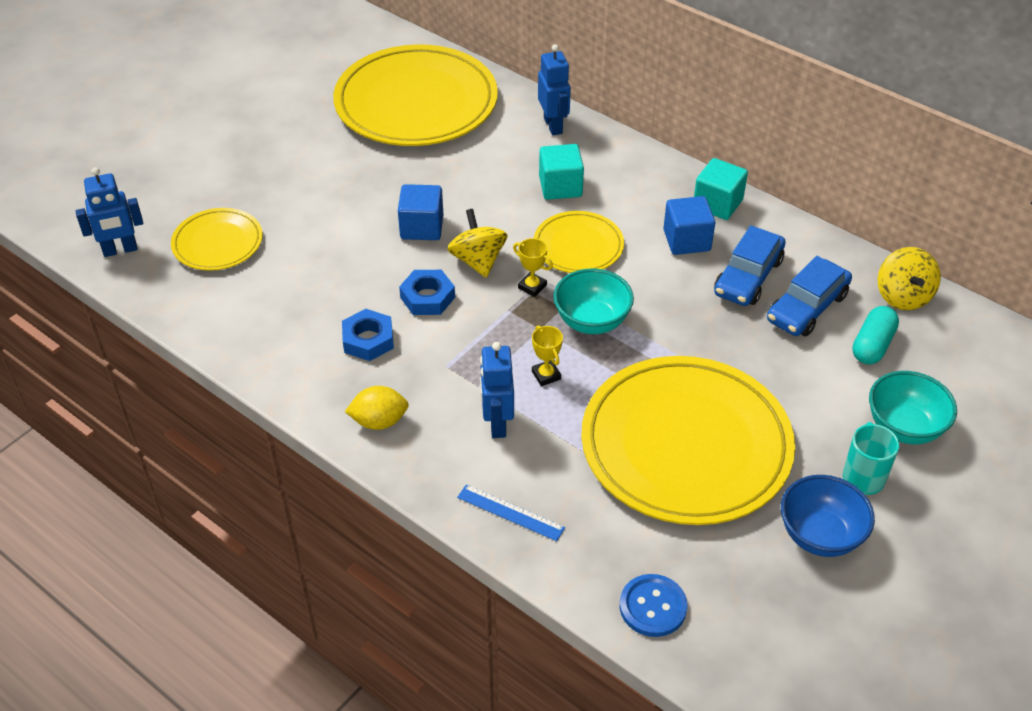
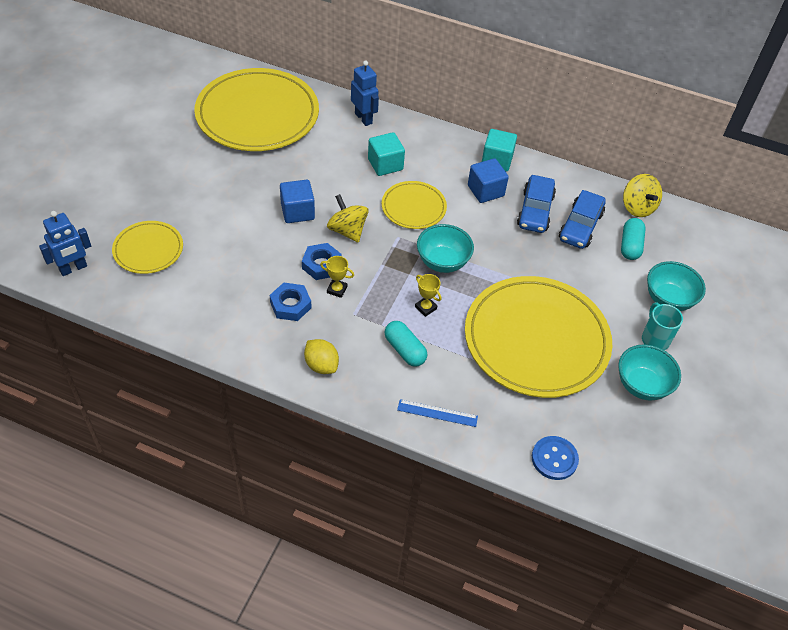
camera: 20 degrees left, 5 degrees up
yellow lemon [345,386,409,430] -> yellow lemon turned 75 degrees clockwise [304,339,339,374]
blue robot [480,342,514,438] -> turquoise capsule [385,321,427,366]
yellow trophy [513,238,553,297] -> yellow trophy moved to [320,256,354,298]
blue bowl [781,475,875,557] -> turquoise bowl [618,344,681,401]

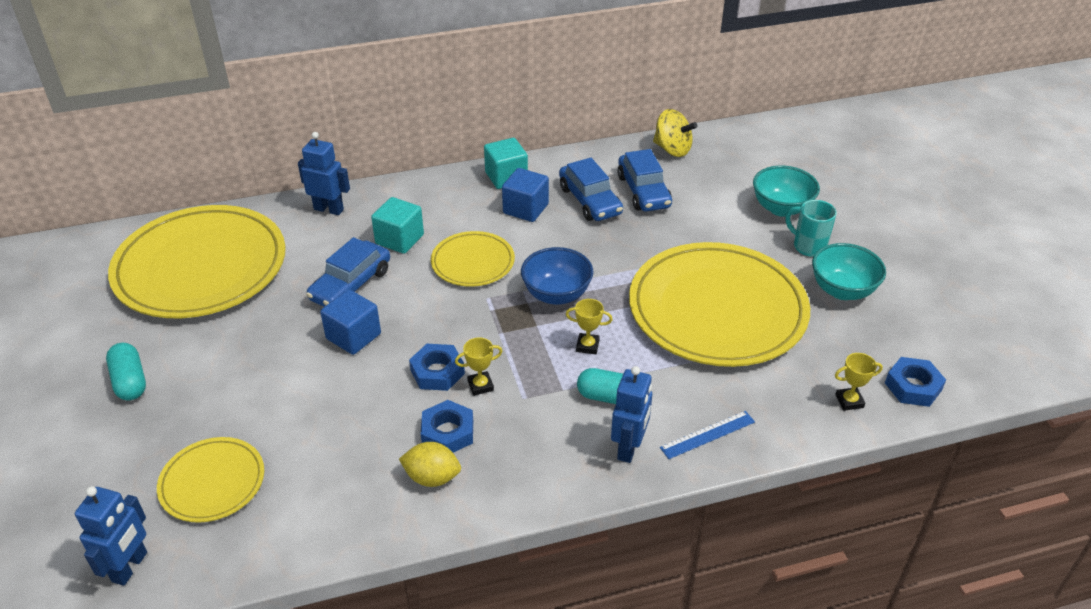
camera: 35 degrees left, 10 degrees down
yellow lemon [304,339,339,374] -> yellow lemon moved to [399,442,461,487]
yellow spinning top [327,194,369,243] -> none
turquoise bowl [417,224,474,273] -> blue bowl [521,247,594,305]
blue button [532,436,579,480] -> yellow trophy [835,353,883,411]
turquoise capsule [621,218,646,260] -> turquoise capsule moved to [106,343,146,400]
none -> blue car [306,237,390,307]
none -> blue robot [611,366,652,463]
none -> blue nut [885,357,946,407]

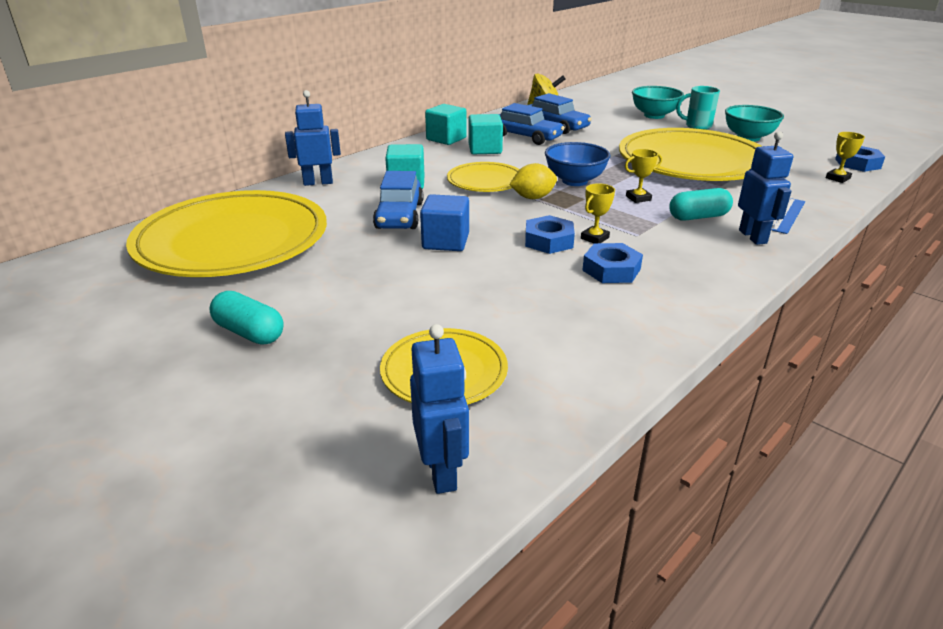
camera: 30 degrees left, 10 degrees down
yellow lemon [399,442,461,487] -> yellow lemon moved to [510,163,557,199]
blue cube [502,168,549,222] -> turquoise cube [469,114,503,154]

